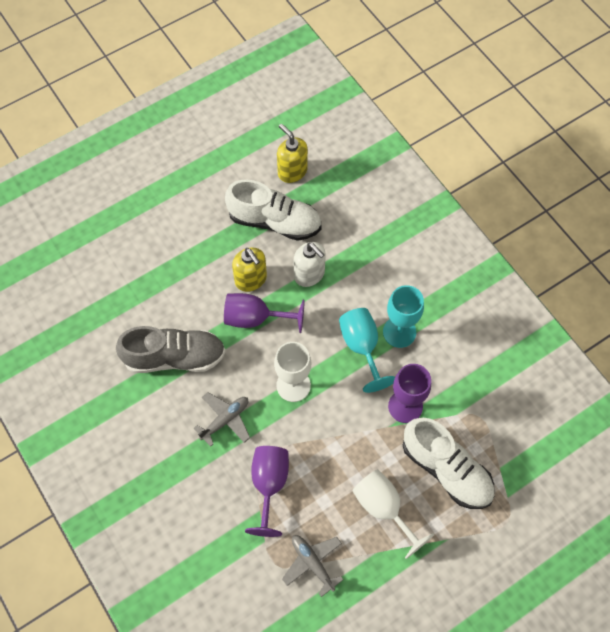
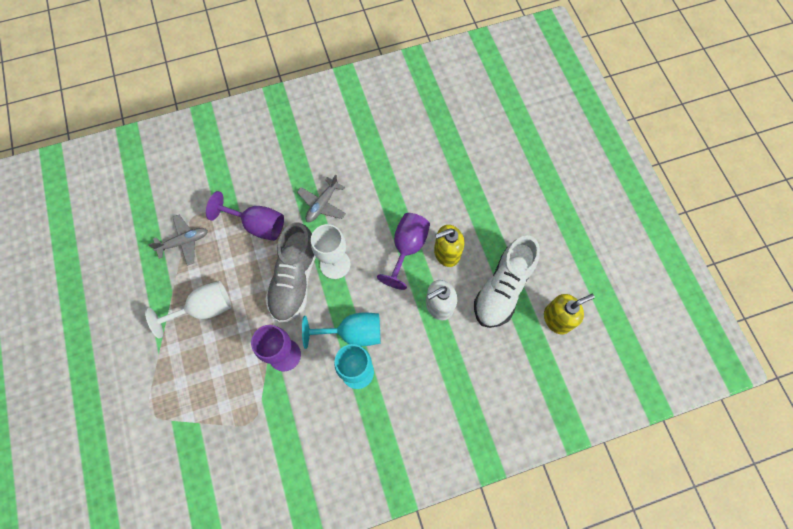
camera: 105 degrees right, 5 degrees up
grey shoe [116,326,226,373] -> grey shoe moved to [265,222,316,323]
grey plane [194,392,250,447] -> grey plane turned 60 degrees clockwise [297,175,346,222]
white shoe [403,418,494,509] -> none

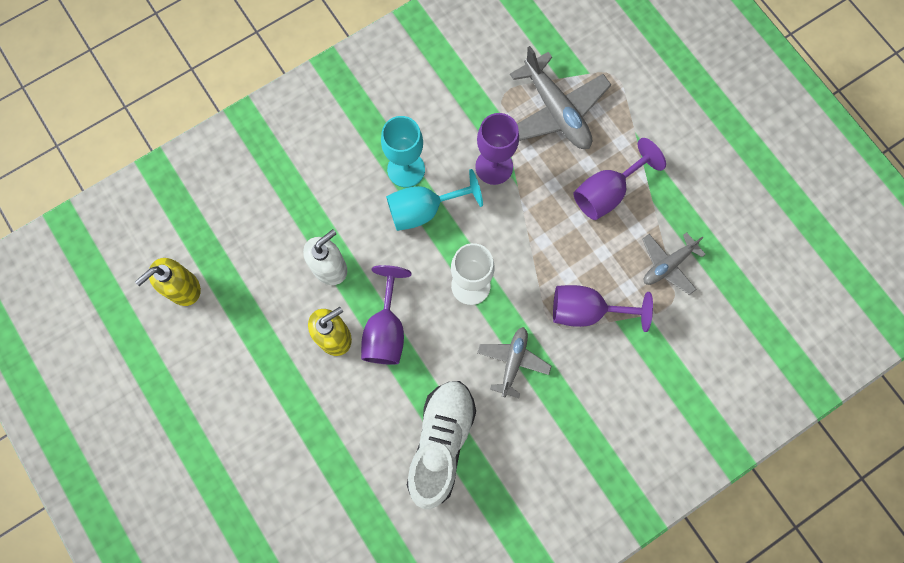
camera: 165 degrees right, 5 degrees up
white goblet [145,281,231,338] -> purple goblet [574,138,666,220]
grey shoe [265,222,316,323] -> none
white shoe [474,235,540,328] -> white shoe moved to [407,381,476,509]
none -> grey plane [510,46,611,149]

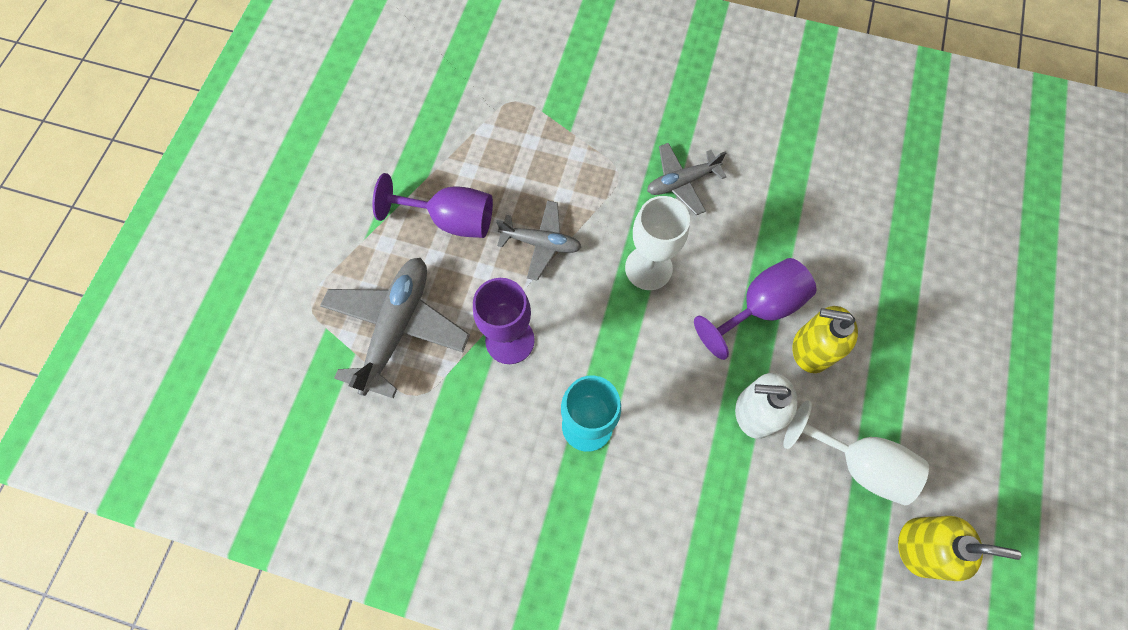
camera: 130 degrees left, 5 degrees down
turquoise goblet [386,169,483,231] -> none
white shoe [407,381,476,509] -> none
purple goblet [553,285,653,332] -> none
grey plane [642,232,706,295] -> grey plane moved to [496,200,582,281]
none -> white goblet [783,400,929,505]

